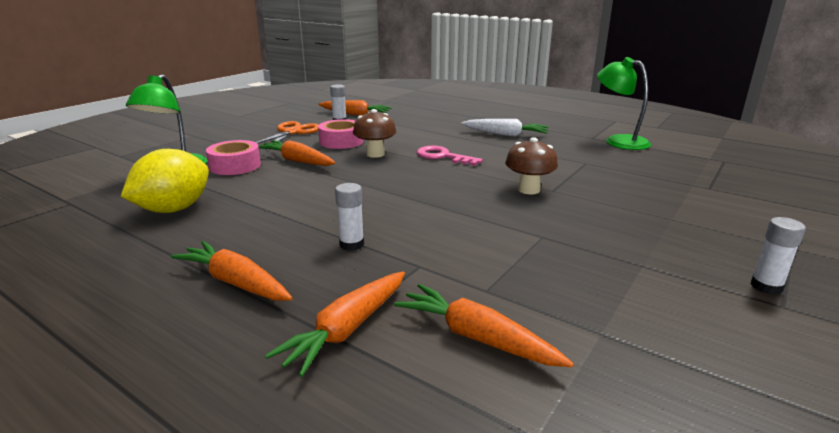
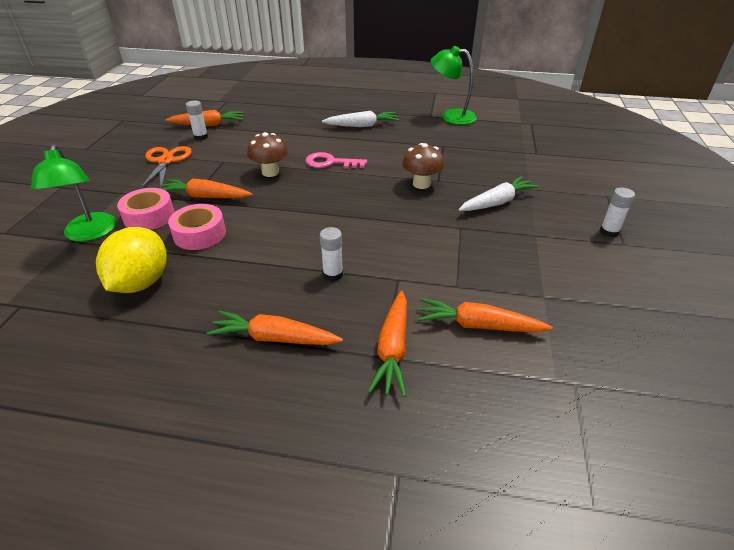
camera: 25 degrees left, 15 degrees up
pink tape [318,119,363,149] -> pink tape moved to [168,204,226,250]
none -> white carrot [458,176,539,211]

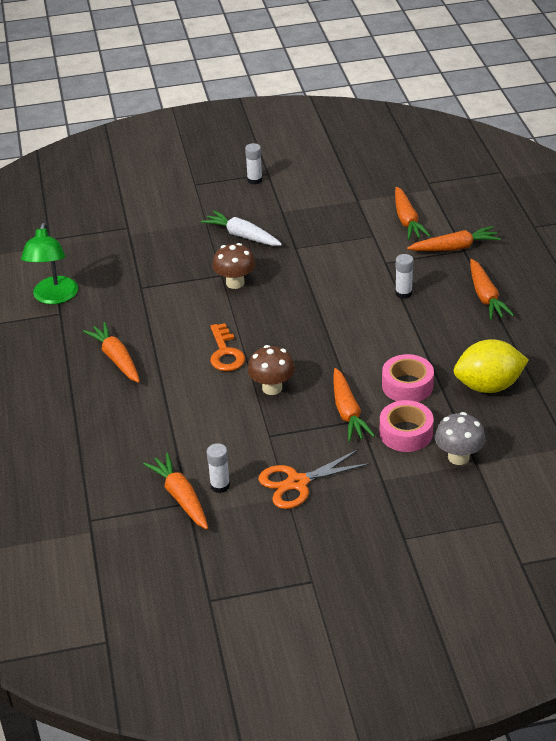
camera: 110 degrees left, 0 degrees up
green lamp [31,144,116,242] -> grey mushroom [435,412,486,465]
pink key [306,152,367,169] -> orange key [210,323,245,371]
white carrot [322,111,399,127] -> orange carrot [83,322,140,383]

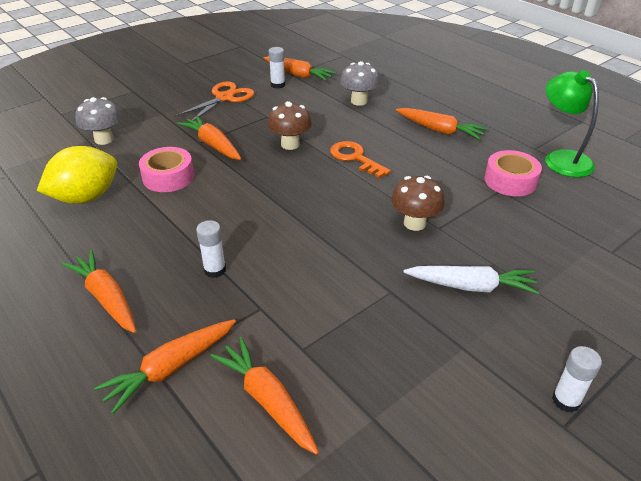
camera: 150 degrees right, 0 degrees up
pink tape [380,400,433,452] -> pink tape moved to [484,150,542,196]
none -> grey mushroom [340,61,380,106]

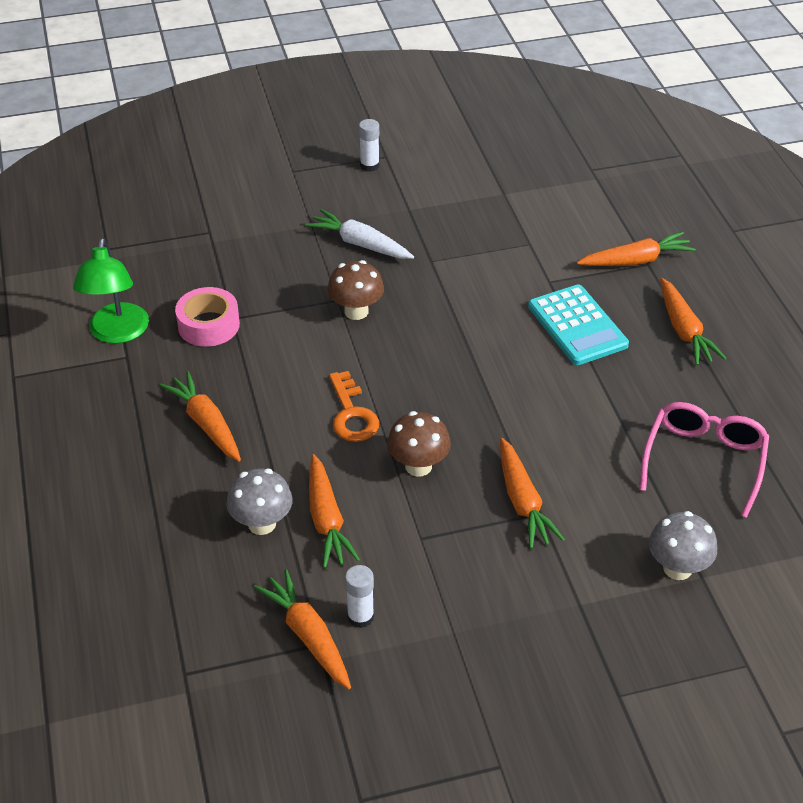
camera: 155 degrees left, 5 degrees up
yellow lemon [37,146,117,204] -> pink glasses [640,402,769,518]
pink tape [139,147,194,192] -> none
orange scissors [175,81,254,121] -> none
white glue stick [196,220,226,278] -> turquoise calculator [528,284,629,365]
orange carrot [210,337,319,455] -> orange carrot moved to [309,454,360,568]

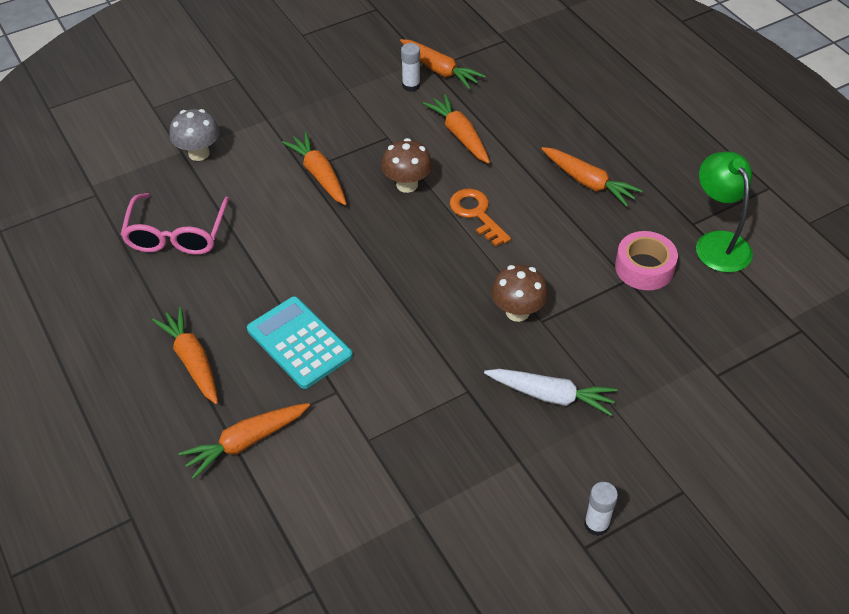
camera: 165 degrees right, 5 degrees up
grey mushroom [226,468,293,535] -> none

